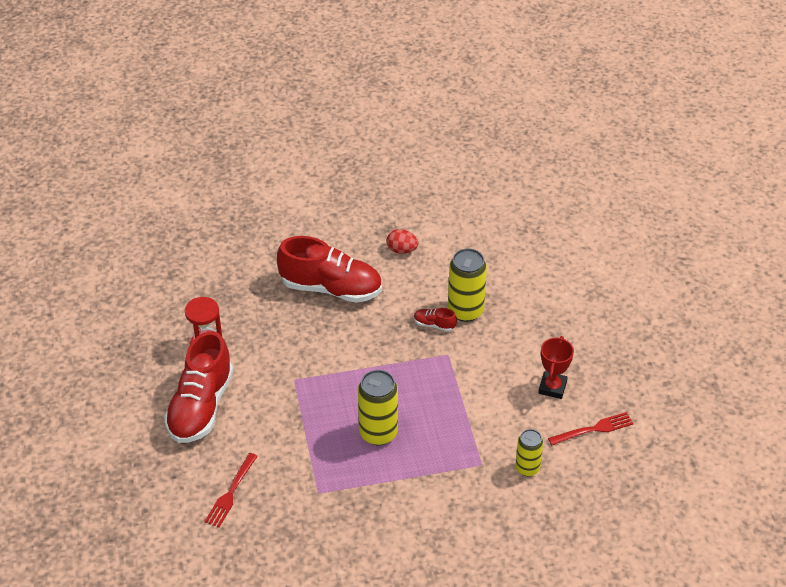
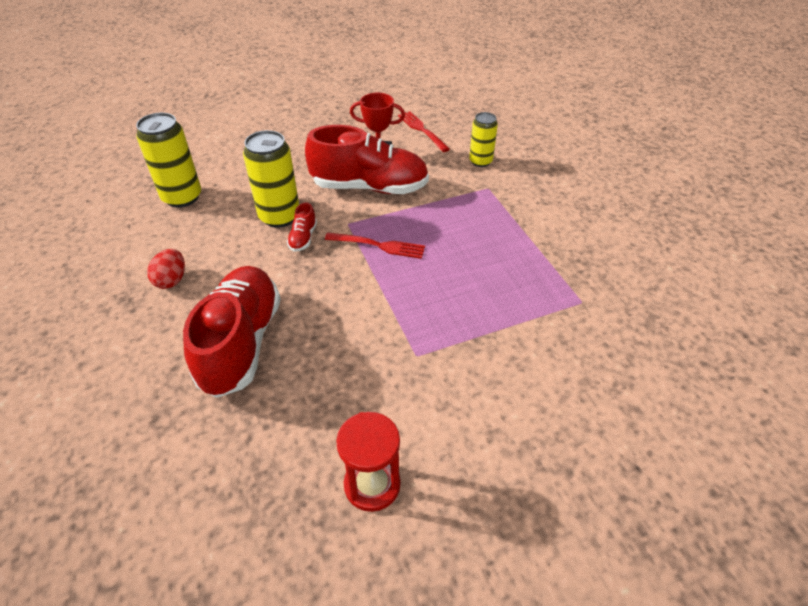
camera: 100 degrees left, 0 degrees up
red shoe [164,331,233,443] -> red shoe moved to [305,125,429,194]
red fork [204,453,258,528] -> red fork moved to [325,232,425,259]
yellow can [358,370,398,445] -> yellow can moved to [136,113,201,208]

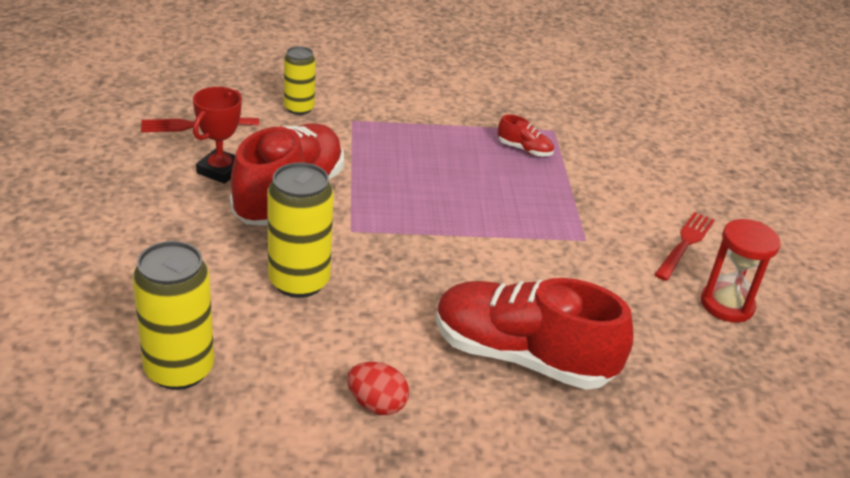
camera: 75 degrees left, 10 degrees down
red shoe [287,202,317,252] -> red shoe moved to [498,114,554,157]
red fork [325,232,425,259] -> red fork moved to [654,212,715,281]

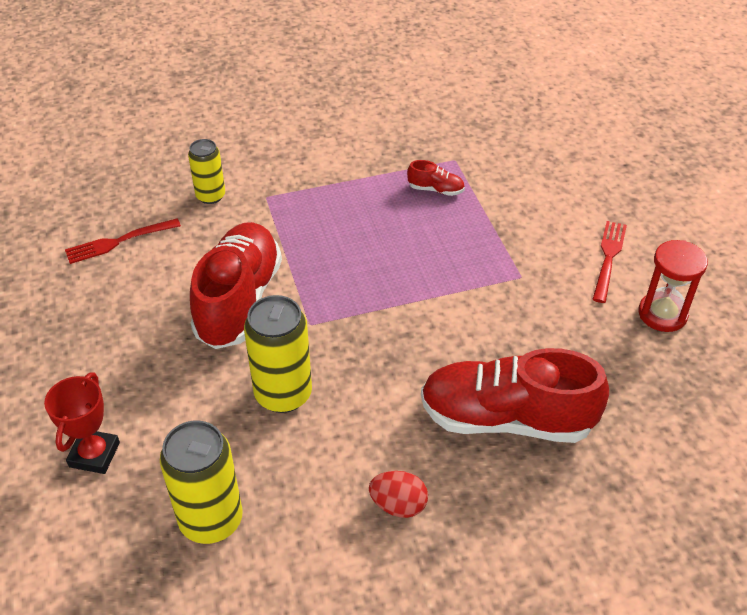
camera: 10 degrees left, 10 degrees up
red trophy [193,87,242,184] -> red trophy moved to [44,372,120,474]

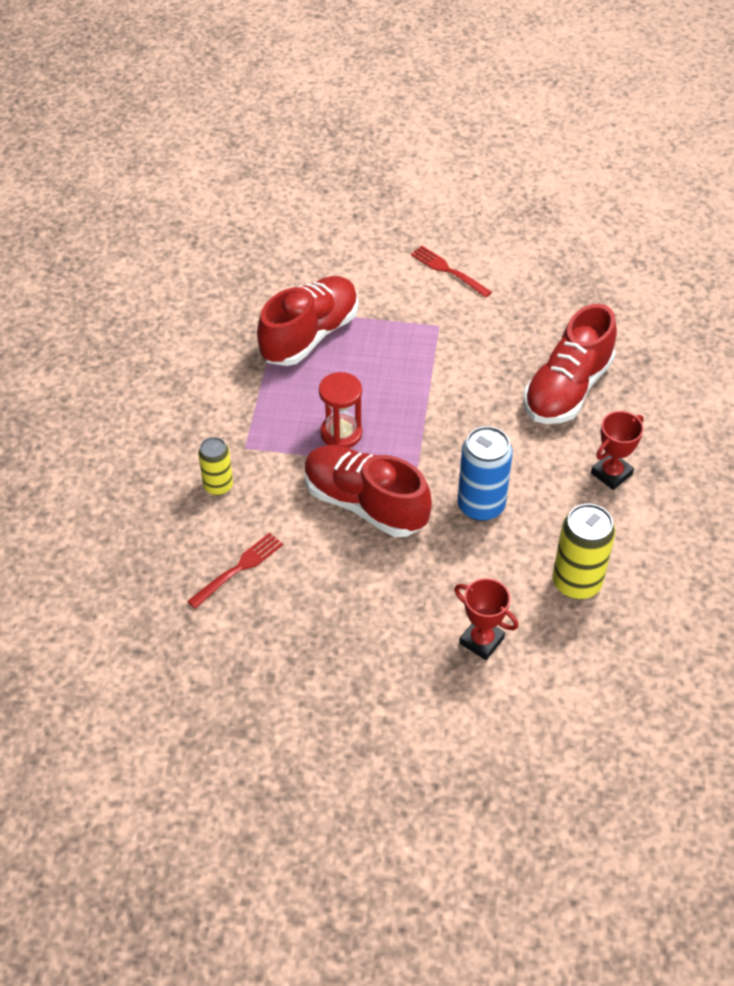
camera: 65 degrees left, 5 degrees up
red fork [65,219,181,264] -> red fork turned 135 degrees counterclockwise [187,533,283,609]
yellow can [244,295,312,413] -> blue can [457,426,513,521]
red egg [369,471,428,518] -> red trophy [591,411,644,490]
red shoe [407,160,465,196] -> red shoe [257,276,358,366], size x2.45
red hourglass [638,240,708,332] -> red hourglass moved to [319,372,362,448]

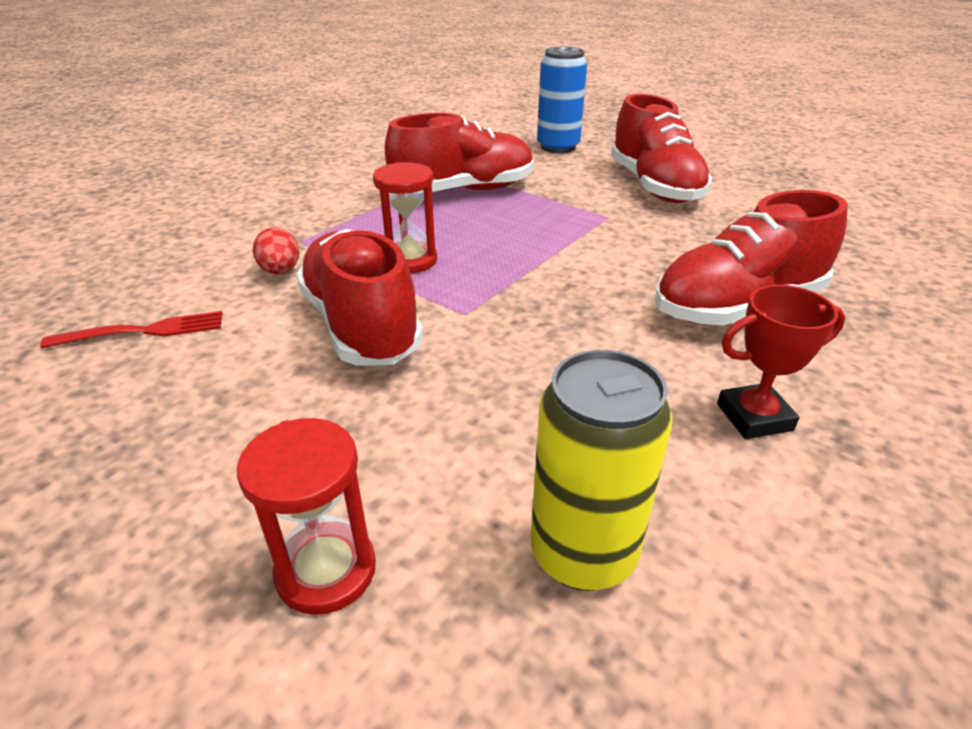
camera: 30 degrees right, 15 degrees down
yellow can [198,437,233,495] -> none
red fork [411,246,492,298] -> red shoe [611,94,712,203]
red trophy [454,578,519,660] -> red hourglass [237,418,376,615]
blue can [457,426,513,521] -> blue can moved to [537,47,587,153]
none -> red egg [253,228,299,274]

